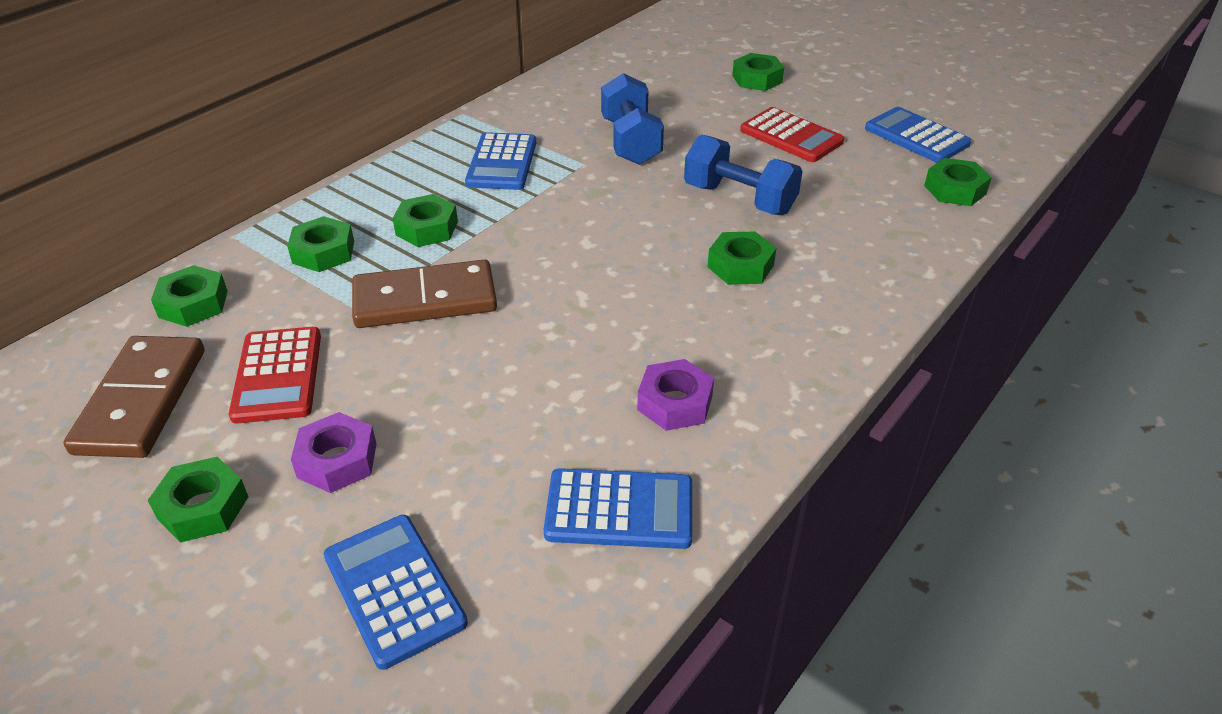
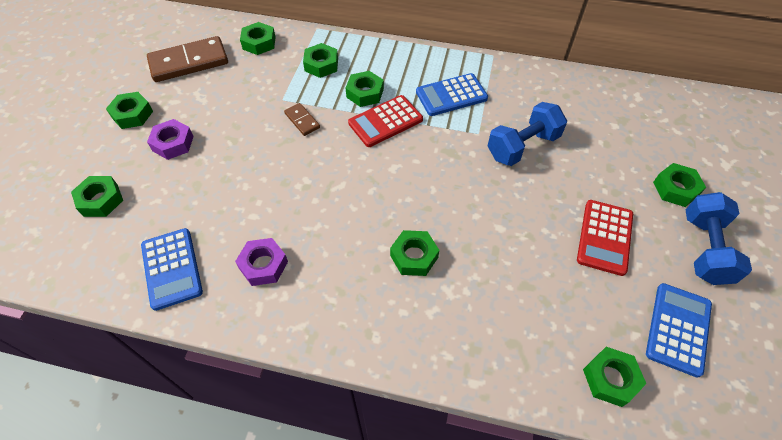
camera: 65 degrees right, 15 degrees up
red calculator [229,327,321,424] -> red calculator moved to [348,95,423,147]
blue calculator [324,515,468,670] -> green nut [71,176,123,217]
brown domino [352,260,497,328] -> brown domino [284,103,320,136], size x0.48
blue dumbbell [684,135,803,215] -> blue dumbbell moved to [686,192,752,285]

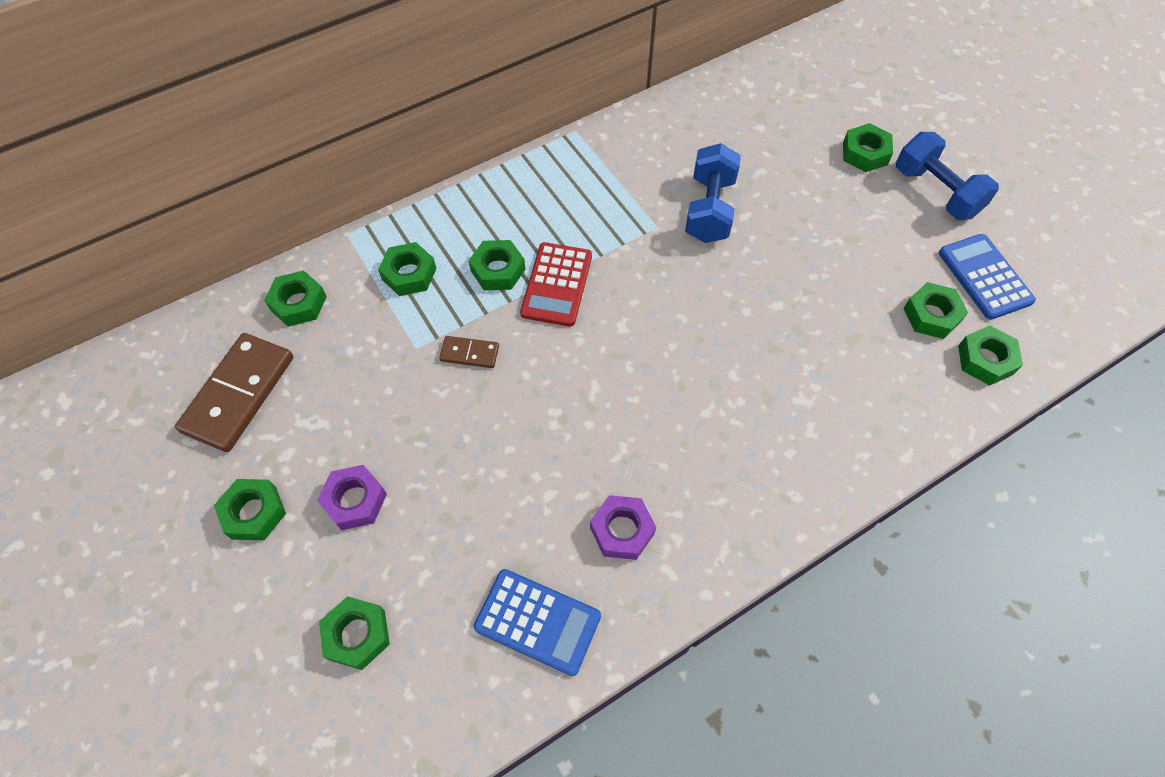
camera: 45 degrees left, 5 degrees up
green nut [390,230,439,276] -> green nut moved to [903,282,968,339]
blue calculator [416,73,488,116] -> none
red calculator [577,200,633,276] -> none

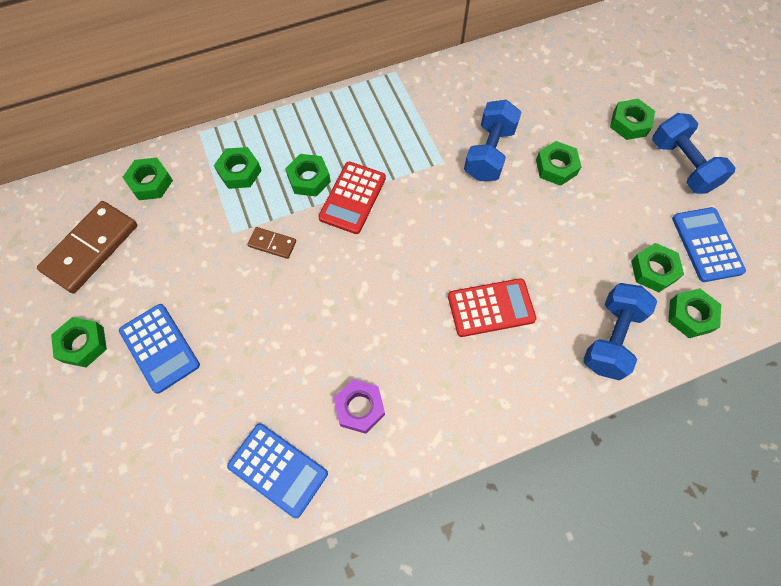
camera: 10 degrees right, 5 degrees up
purple nut [317,465,387,530] -> blue calculator [119,304,200,394]
green nut [319,596,390,670] -> green nut moved to [536,141,582,186]
none -> red calculator [448,278,536,337]
none -> blue dumbbell [583,283,657,381]

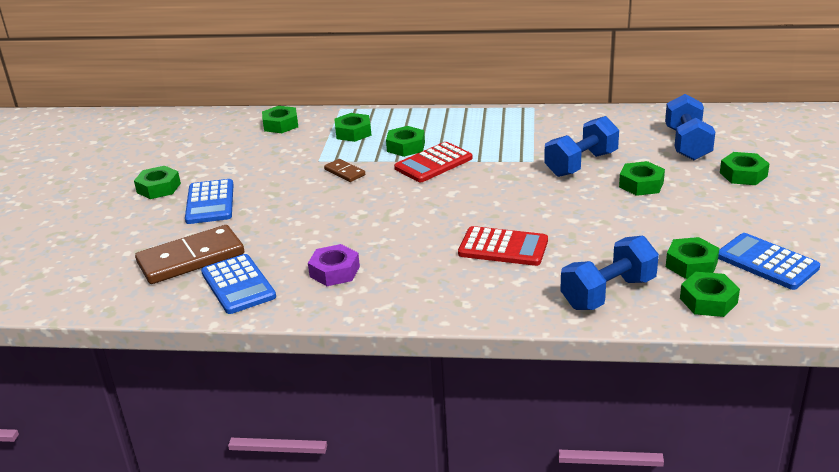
camera: 30 degrees right, 35 degrees down
brown domino [37,201,137,293] -> brown domino moved to [135,225,244,284]
blue dumbbell [652,113,736,194] -> blue dumbbell moved to [665,94,715,160]
blue calculator [672,207,746,282] -> blue calculator turned 60 degrees counterclockwise [718,233,820,290]

